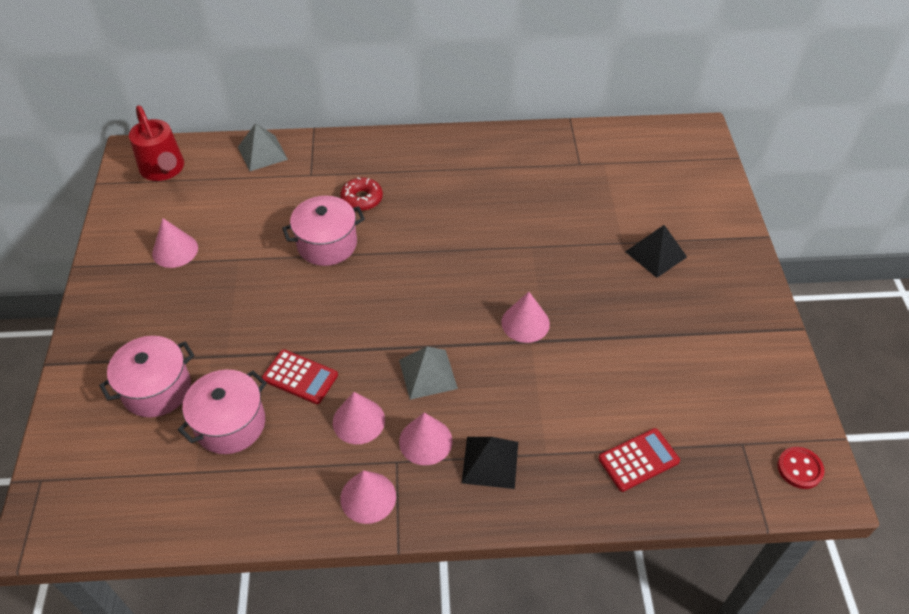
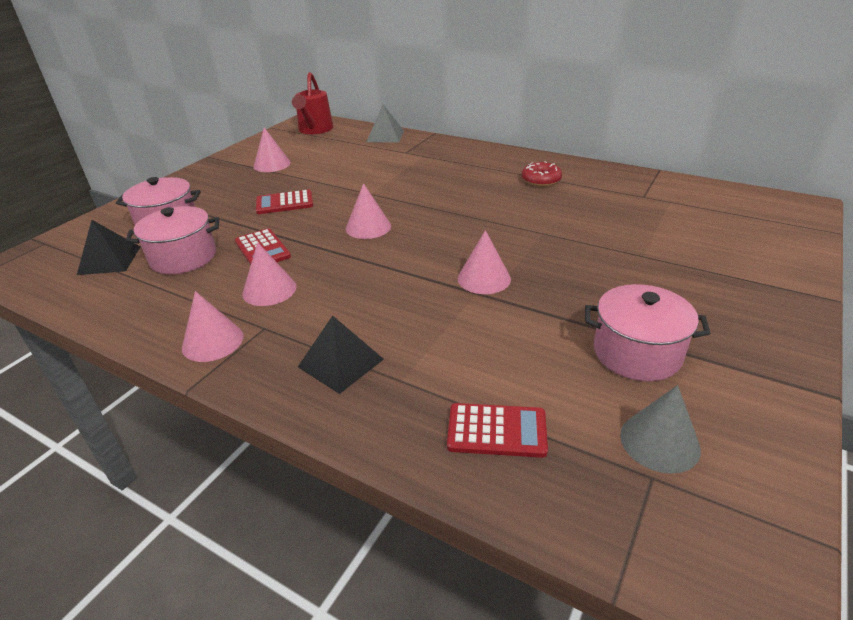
camera: 35 degrees right, 15 degrees down
pink pot [282,196,365,266] -> pink pot moved to [585,284,711,381]
red donut [340,177,383,211] -> red donut moved to [522,161,562,187]
grey pyramid [399,347,458,400] -> none
pink cone [399,413,452,465] -> pink cone moved to [346,183,391,239]
black pyramid [625,225,687,278] -> black pyramid moved to [77,220,140,275]
red button [777,447,825,489] -> none
none -> red calculator [256,190,313,214]
none -> grey cone [620,385,701,474]

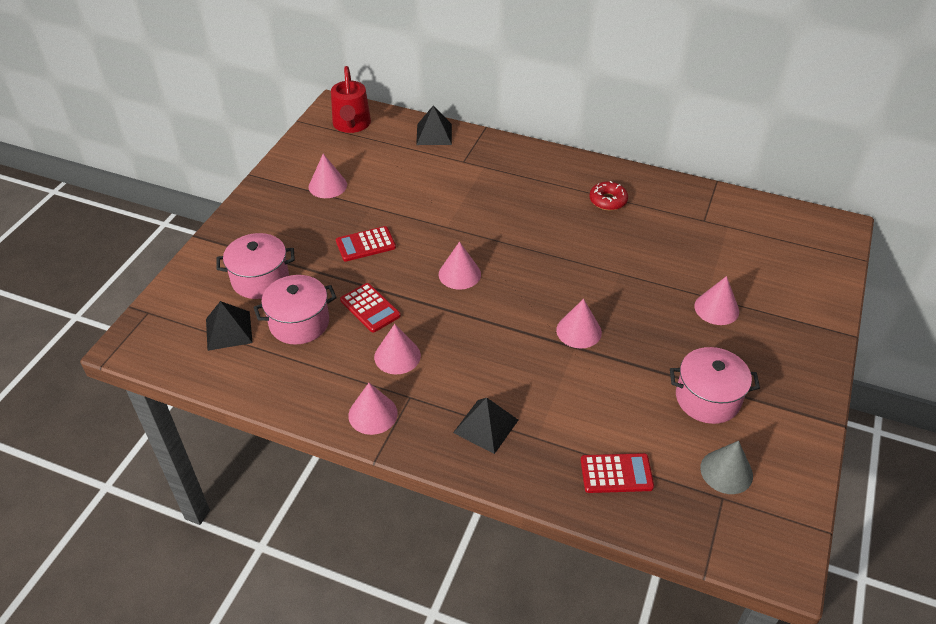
camera: 10 degrees left, 10 degrees up
grey pyramid [367,104,404,143] -> black pyramid [416,105,452,145]
none -> pink cone [694,276,739,325]

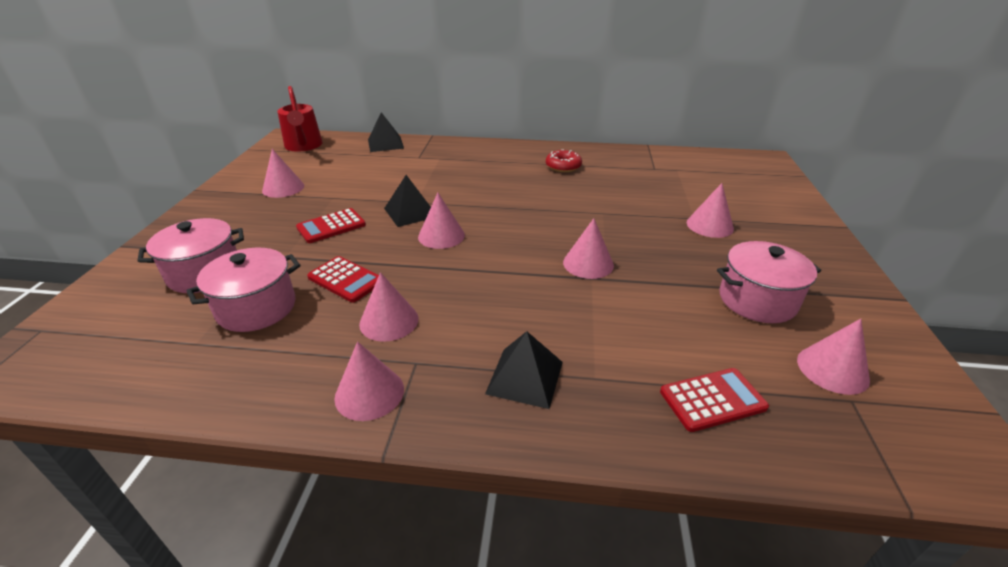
camera: 15 degrees left, 10 degrees down
black pyramid [206,301,253,351] -> black pyramid moved to [384,175,431,227]
grey cone [700,441,753,494] -> pink cone [797,319,870,395]

